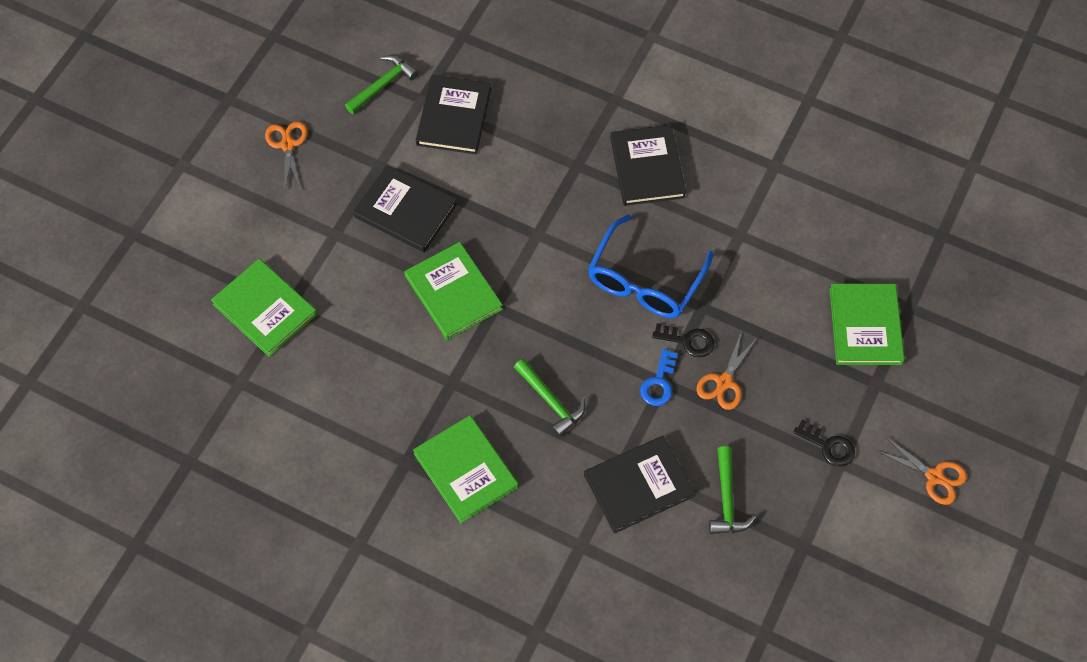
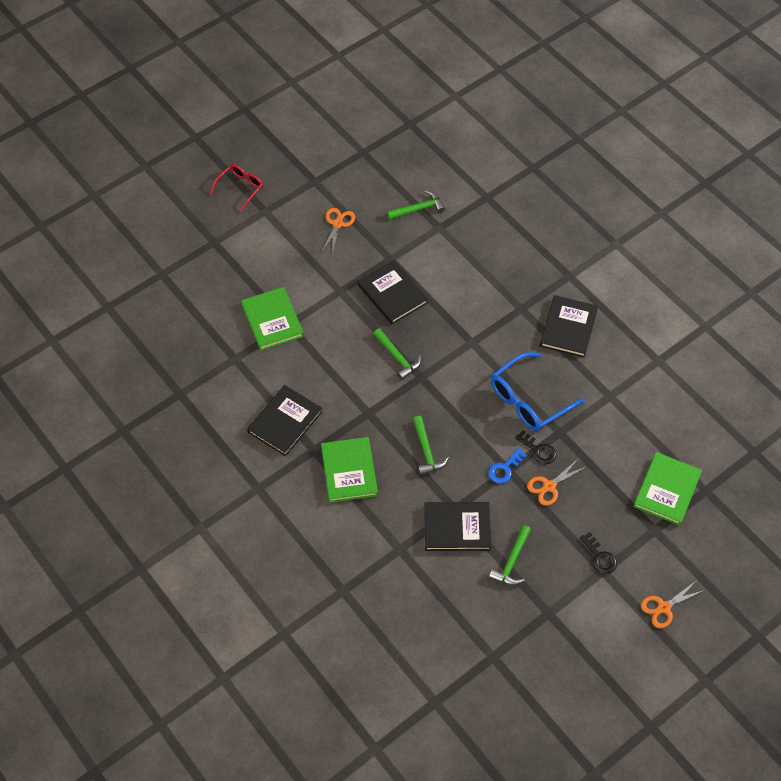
camera: 25 degrees right, 5 degrees down
green book [405,242,503,340] -> green hammer [373,328,421,380]
black book [416,75,491,154] -> black book moved to [247,385,323,456]
orange scissors [877,437,967,505] -> orange scissors turned 90 degrees clockwise [641,580,705,628]
none -> red glasses [210,164,263,212]

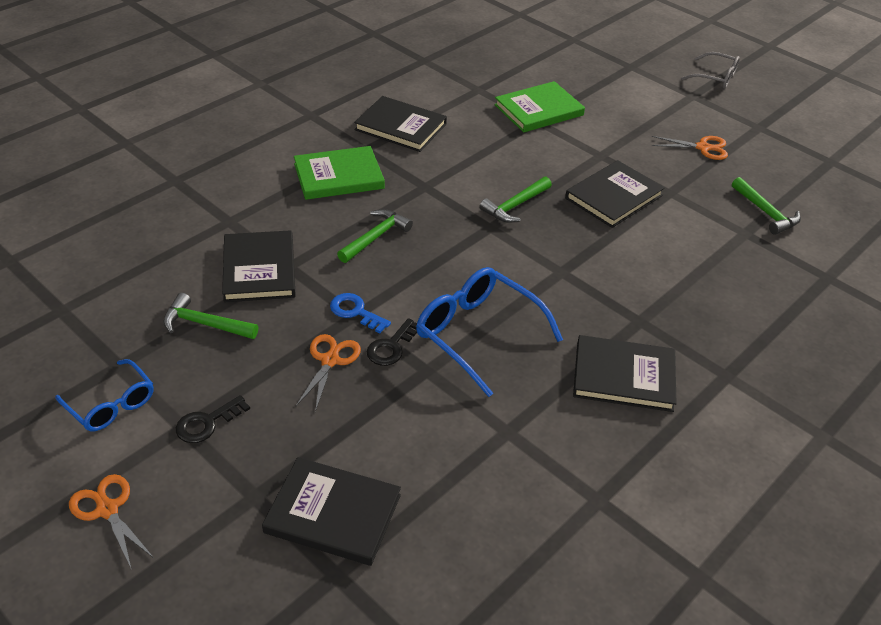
camera: 80 degrees right, 15 degrees down
red glasses [210,164,263,212] -> grey glasses [681,52,740,89]
green hammer [413,416,449,475] -> green hammer turned 150 degrees clockwise [337,209,413,263]
orange scissors [527,458,586,506] -> orange scissors turned 60 degrees clockwise [296,334,361,412]
green book [633,452,702,526] -> black book [262,457,401,566]
none -> blue glasses [55,359,154,431]

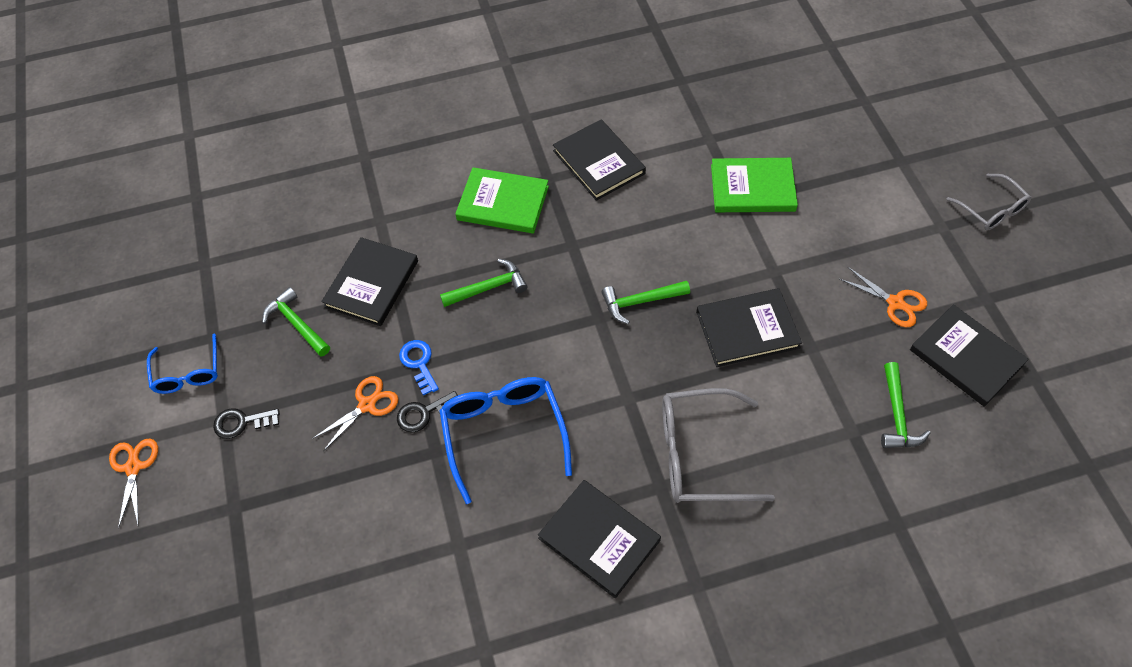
camera: 35 degrees right, 15 degrees up
black book [262,457,401,566] -> black book moved to [910,304,1029,407]
none -> grey glasses [662,388,775,503]

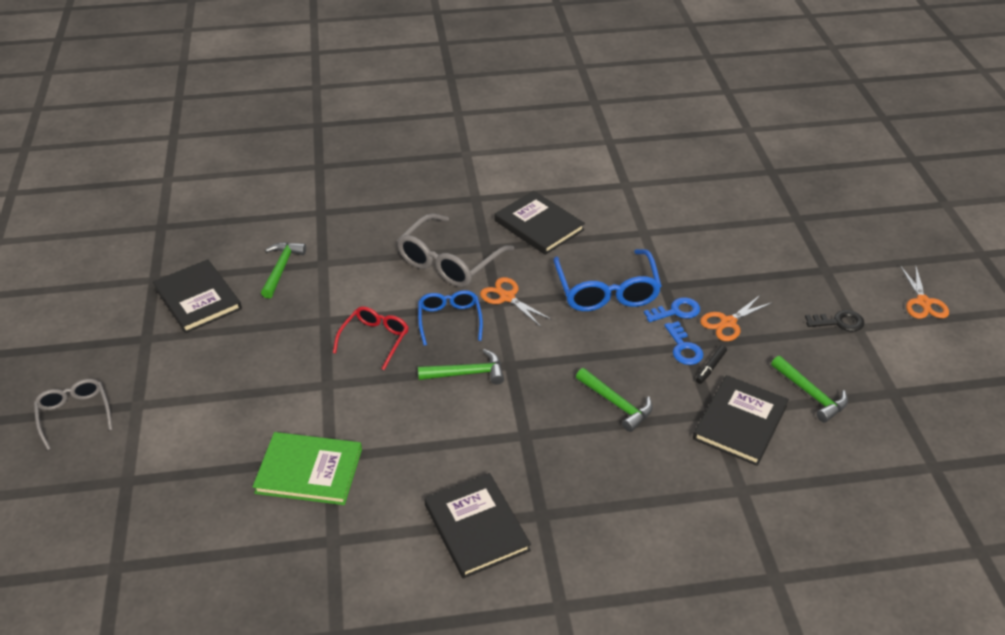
camera: 175 degrees left, 15 degrees down
blue glasses [147,333,218,394] -> blue glasses moved to [418,290,483,346]
black key [397,391,458,432] -> blue key [644,297,700,322]
green hammer [440,259,528,307] -> green hammer turned 120 degrees counterclockwise [576,368,653,432]
green book [455,167,549,233] -> none
grey glasses [662,388,775,503] -> grey glasses turned 120 degrees clockwise [397,213,514,287]
black book [696,288,802,367] -> red glasses [333,306,409,370]
orange scissors [839,267,927,327] -> orange scissors moved to [480,277,552,327]
none -> black marker [696,345,727,384]

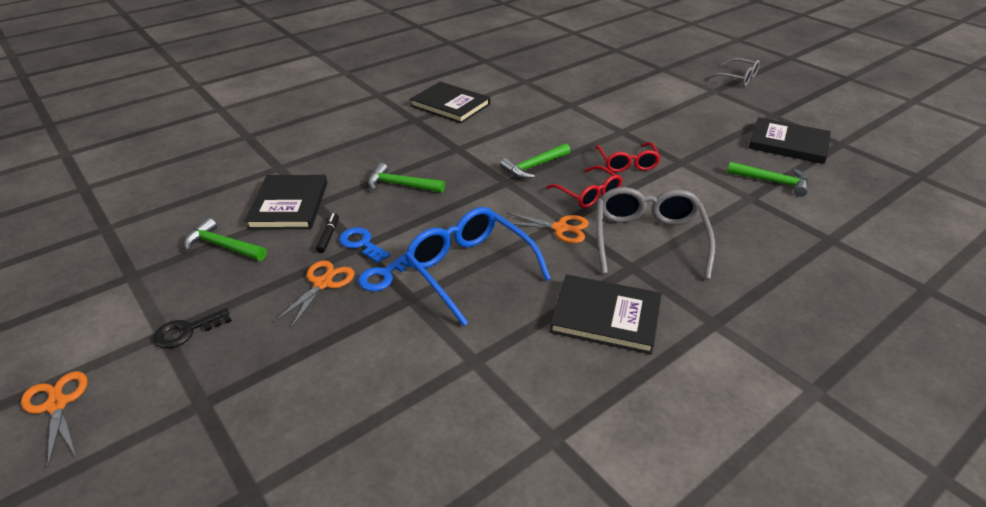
camera: 150 degrees right, 5 degrees down
green book [253,432,362,505] -> none
green hammer [261,242,306,299] -> green hammer turned 45 degrees counterclockwise [727,162,808,197]
blue glasses [418,290,483,346] -> red glasses [546,165,622,208]

